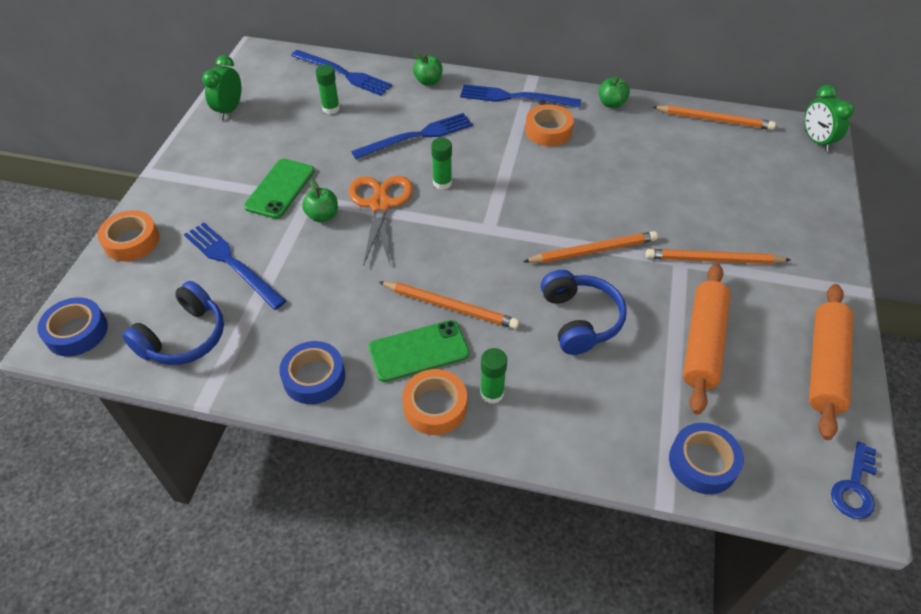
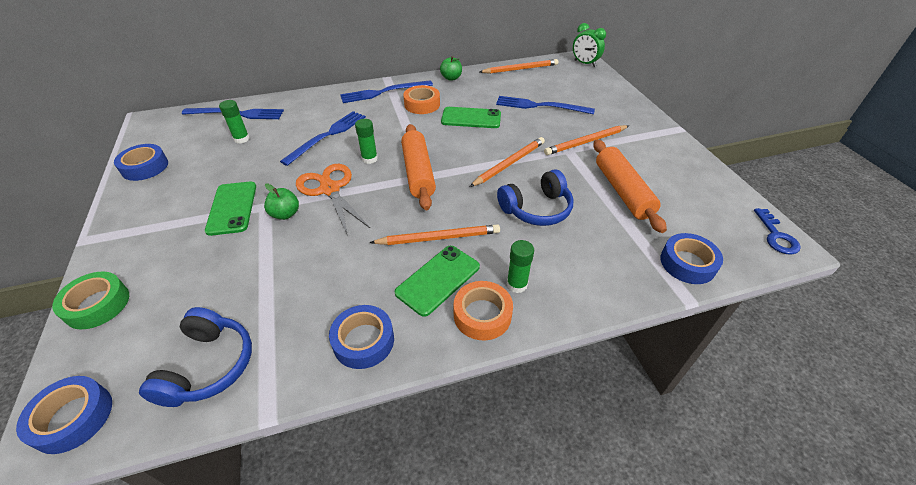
camera: 30 degrees left, 5 degrees down
orange tape [97,210,159,261] -> green tape [52,271,129,329]
blue fork [184,223,287,310] -> blue fork moved to [496,96,595,114]
green clock [202,55,241,120] -> blue tape [114,144,168,181]
green apple [413,53,443,85] -> none
blue headphones [541,270,627,355] -> blue headphones turned 105 degrees clockwise [497,169,574,226]
orange rolling pin [809,284,853,440] -> orange rolling pin moved to [401,124,436,210]
none -> green phone [441,107,501,128]

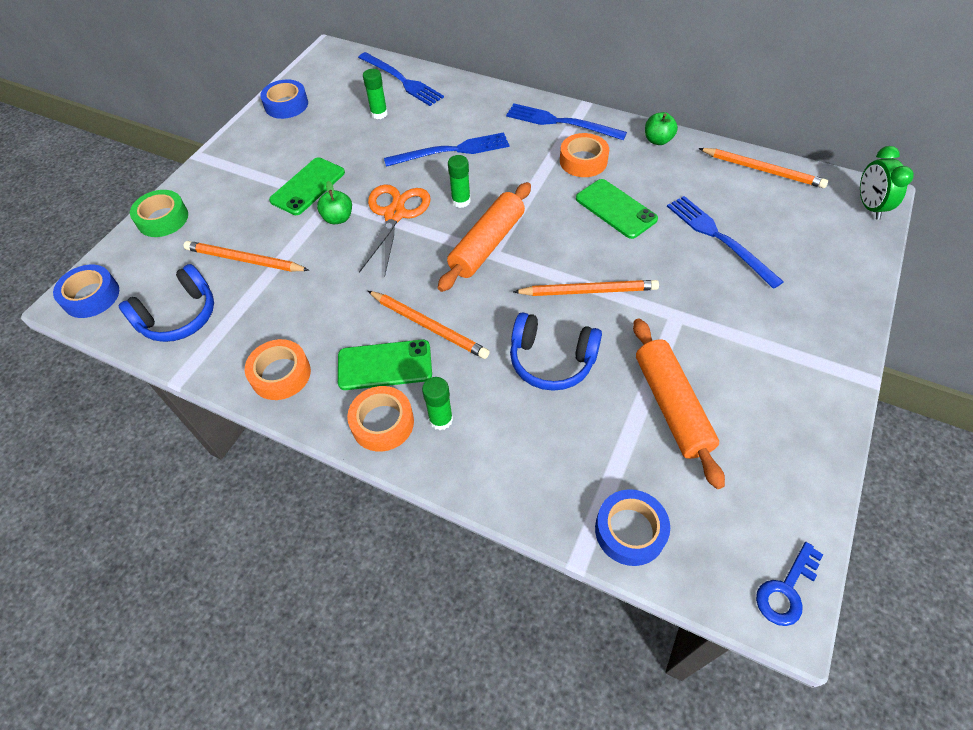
camera: 45 degrees right, 10 degrees up
blue tape [329,305,394,369] -> orange tape [245,339,311,400]
orange pencil [544,125,629,155] -> orange pencil moved to [184,241,310,272]
orange rolling pin [593,140,667,233] -> orange rolling pin turned 45 degrees counterclockwise [633,319,725,489]

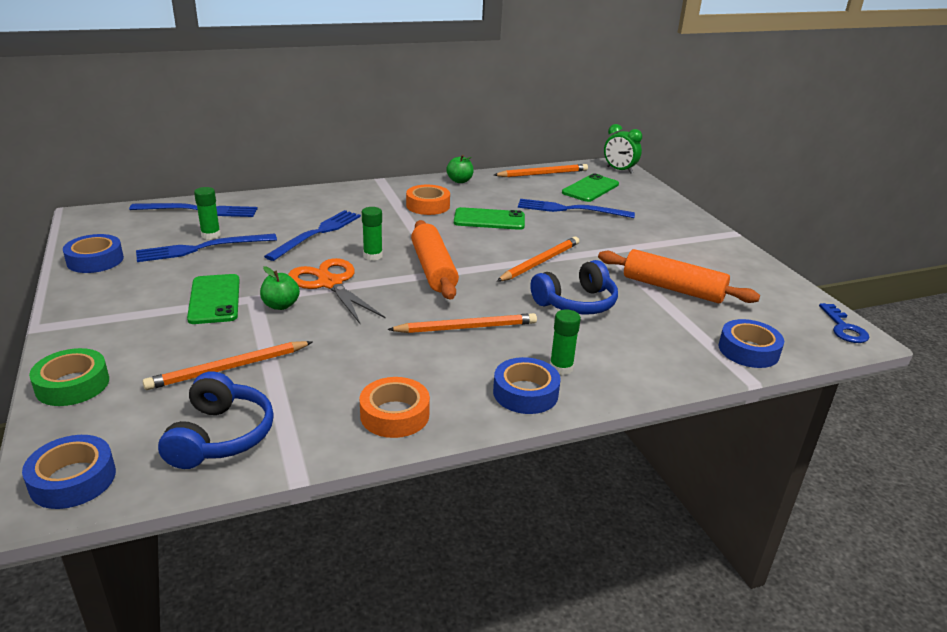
camera: 50 degrees left, 25 degrees down
green phone [338,339,432,390] -> green phone moved to [562,173,619,202]
orange tape [347,386,414,451] -> blue tape [493,357,561,414]
blue fork [506,104,627,140] -> blue fork moved to [136,233,277,262]

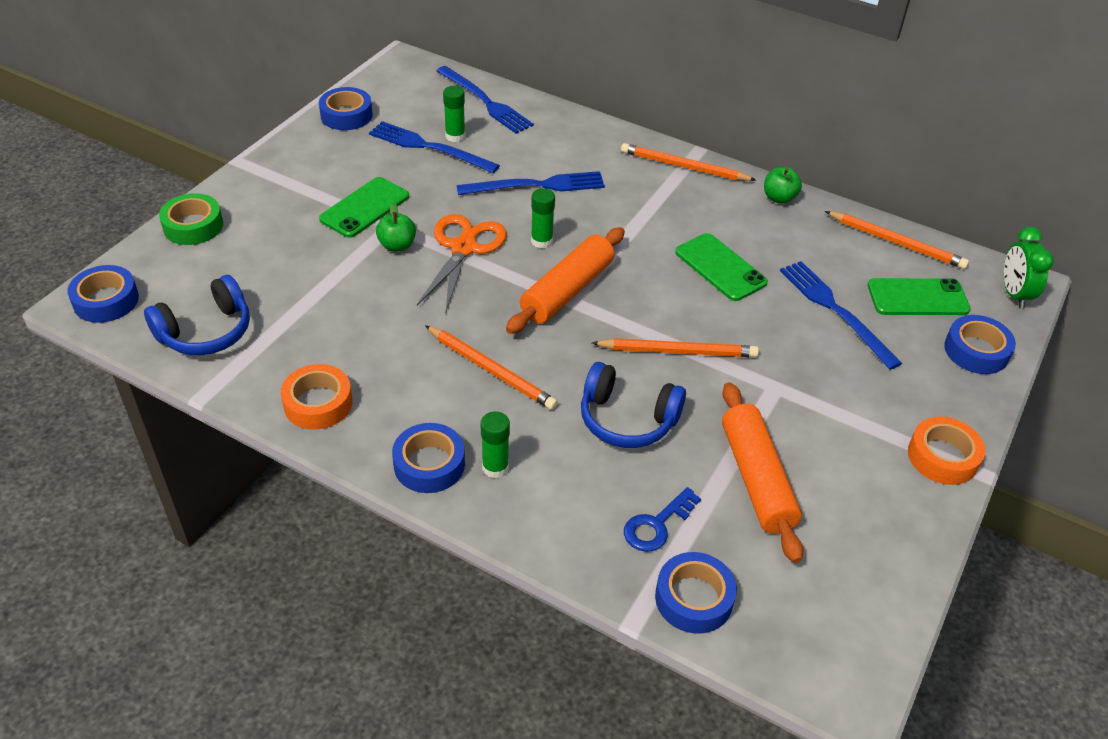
camera: 50 degrees right, 15 degrees up
orange pencil [143,341,312,390] -> orange pencil moved to [621,143,756,181]
orange tape [406,185,450,215] -> orange tape moved to [908,417,985,485]
blue key [819,303,869,343] -> blue key moved to [624,487,701,552]
none -> blue tape [944,315,1016,374]

